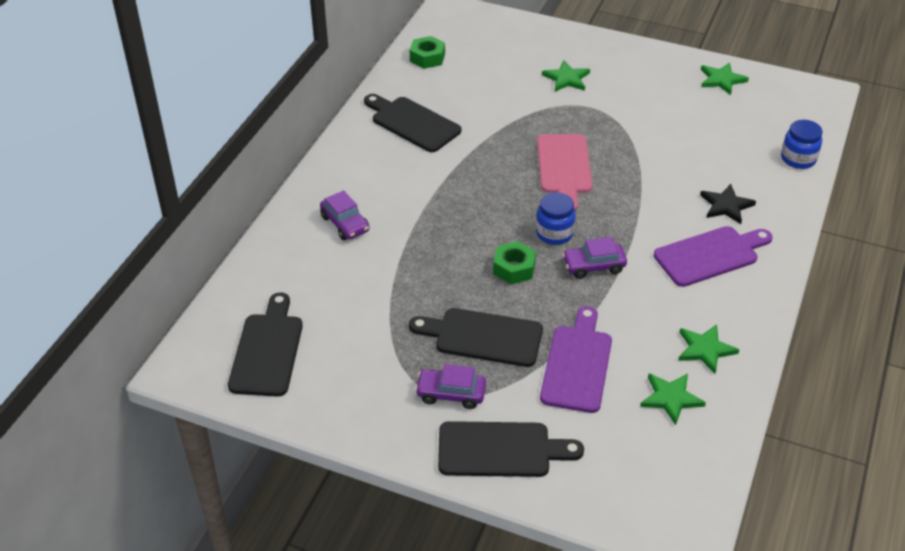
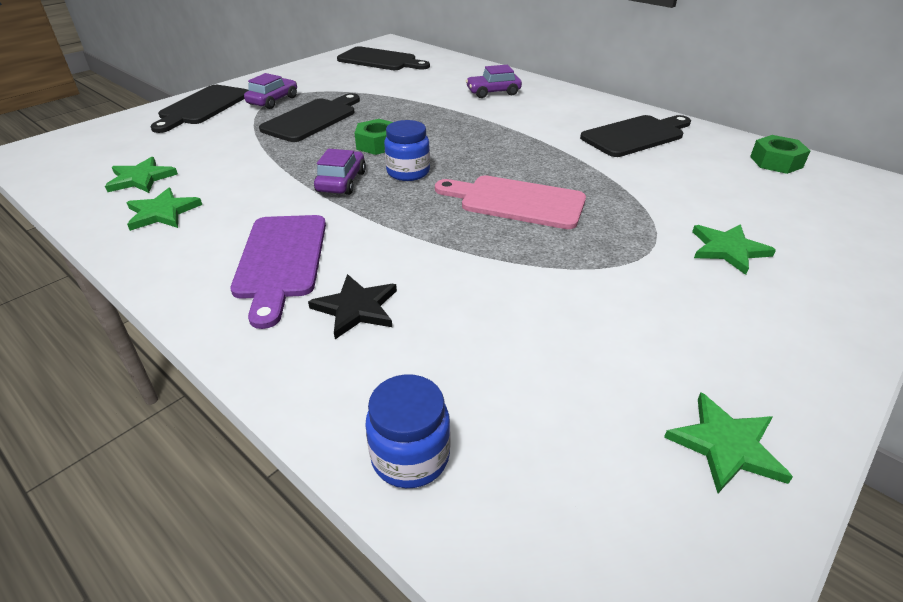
camera: 110 degrees right, 5 degrees down
purple cutting board [540,306,612,413] -> none

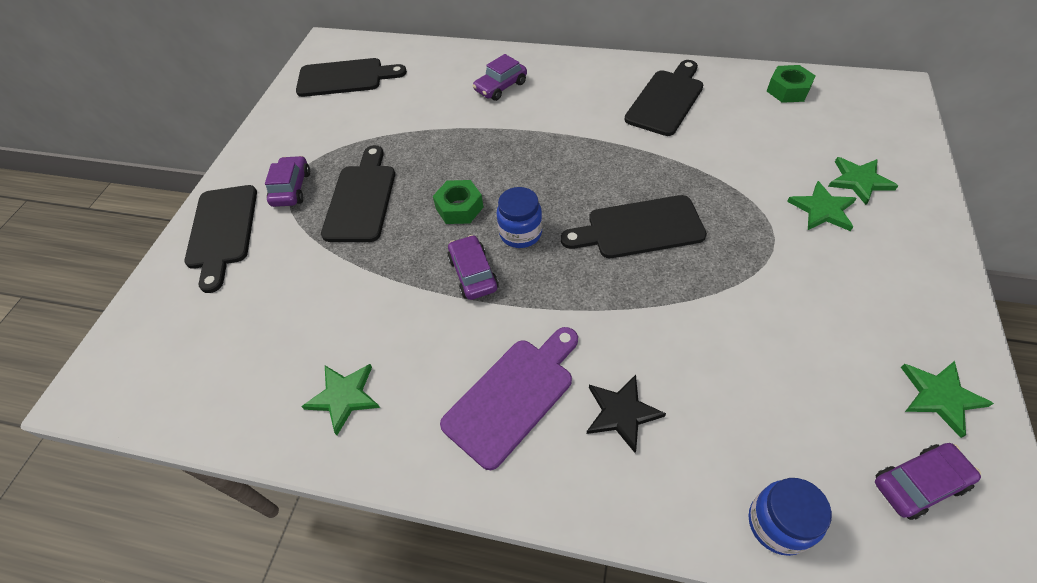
camera: 25 degrees left, 15 degrees up
green star [105,157,178,193] -> green star moved to [828,157,898,205]
purple cutting board [231,215,326,329] -> purple cutting board turned 105 degrees counterclockwise [440,327,578,470]
pink cutting board [435,176,586,229] -> black cutting board [561,195,707,258]
none -> purple car [875,443,981,520]

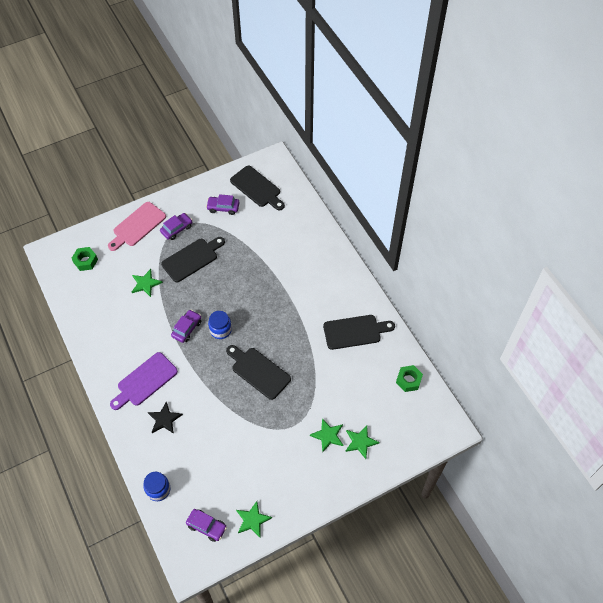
camera: 45 degrees right, 5 degrees up
black cutting board [184,185,257,293] -> pink cutting board [108,202,166,251]
green star [301,364,380,435] -> green star moved to [132,269,163,297]
green nut [433,180,483,224] -> green nut moved to [72,247,98,271]
purple cutting board [440,327,578,470] -> purple cutting board turned 135 degrees clockwise [110,352,178,410]
purple car [473,54,527,101] -> purple car moved to [206,194,239,215]

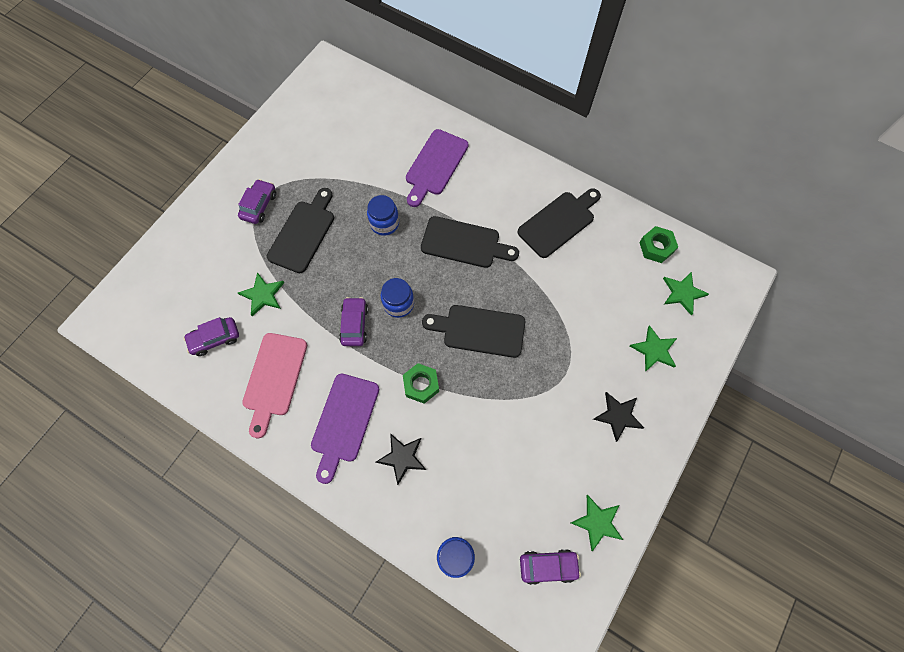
camera: 30 degrees left, 10 degrees up
green nut [72,247,98,271] -> green nut moved to [403,363,439,404]
pink cutting board [108,202,166,251] -> pink cutting board moved to [242,333,307,438]
purple car [206,194,239,215] -> purple car moved to [183,317,239,356]
black cutting board [230,166,285,211] -> black cutting board moved to [421,216,519,268]
green star [310,418,343,452] -> green star moved to [663,271,709,315]
none -> blue jar [367,195,399,236]
none -> purple cutting board [406,129,468,207]
none -> black star [593,392,644,442]

